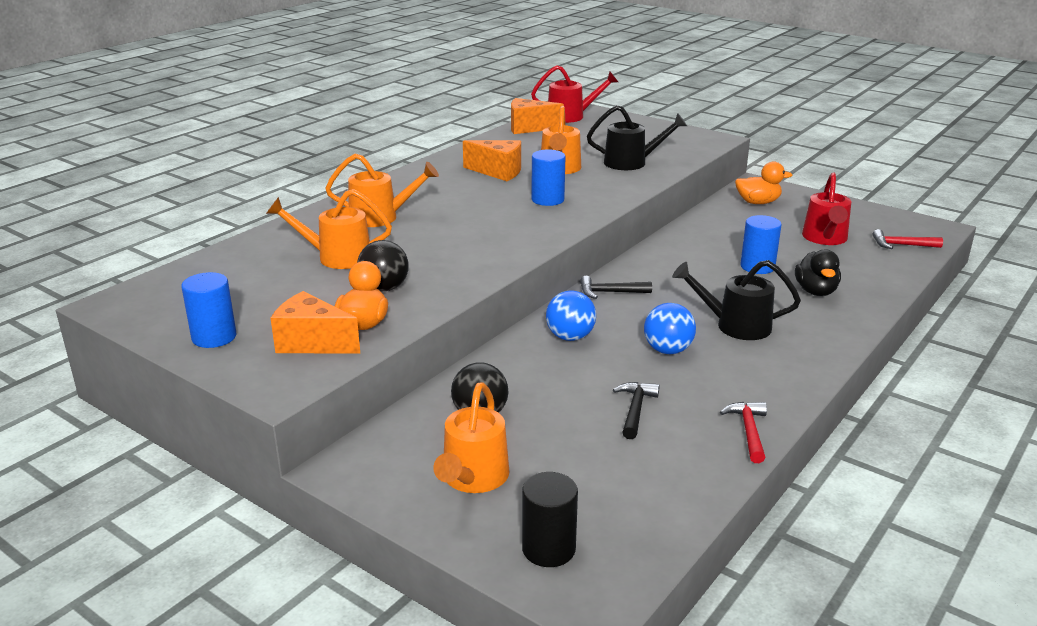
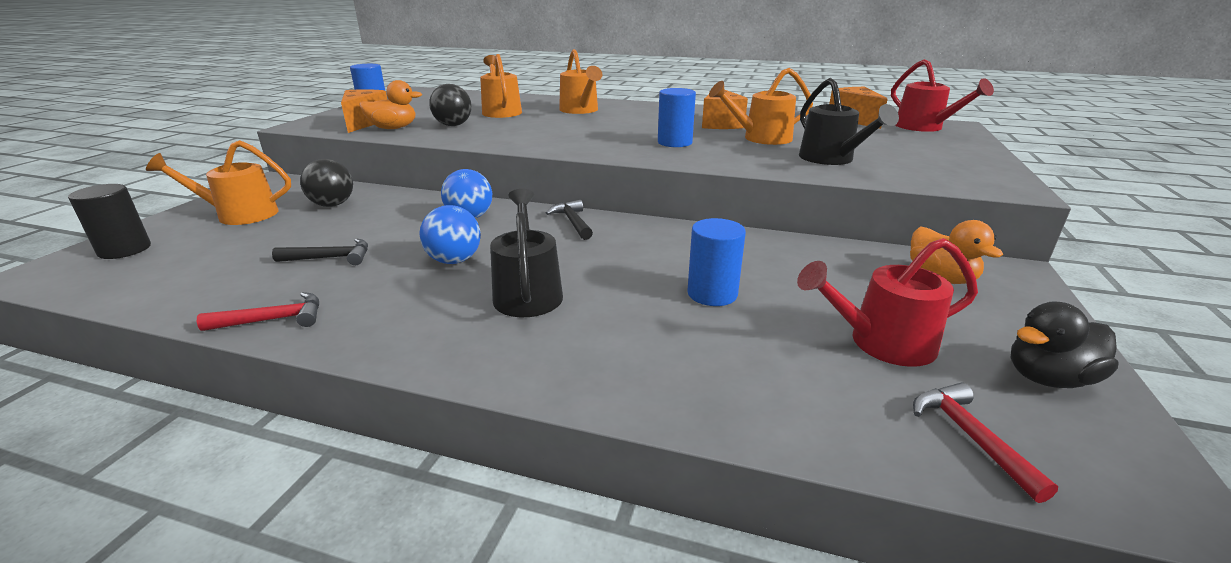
camera: 70 degrees right, 0 degrees up
black duck [795,249,841,296] -> black duck moved to [1011,301,1119,388]

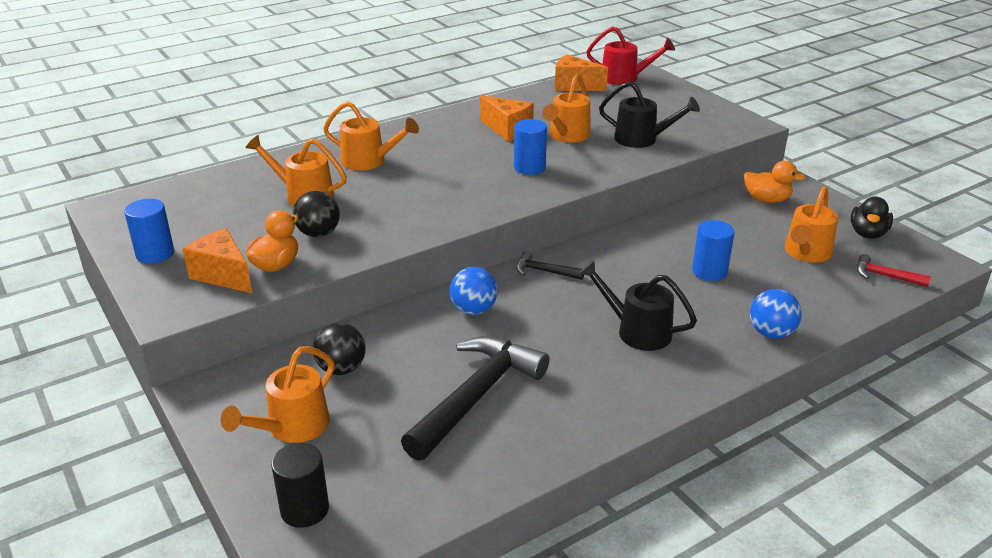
camera: 50 degrees left, 5 degrees up
red hammer [197,292,319,331] -> none
black hammer [272,239,368,265] -> black hammer [401,336,550,461], size x2.18
blue ball [419,205,481,264] -> blue ball moved to [750,289,802,339]
red watering can [797,238,978,367] -> orange watering can [785,186,838,263]

